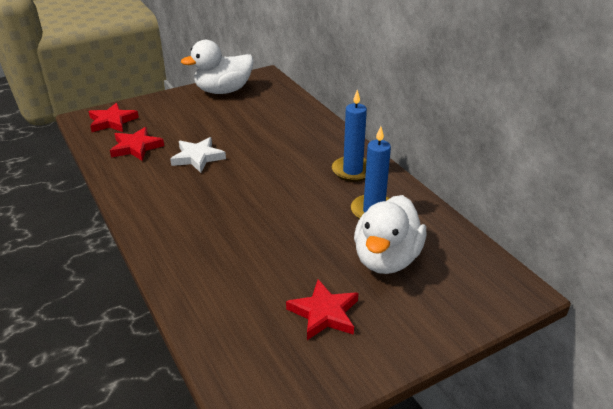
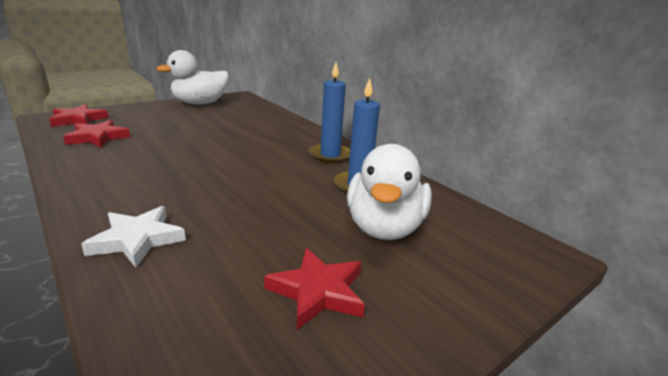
camera: 10 degrees left, 10 degrees down
white star [170,137,226,173] -> white star moved to [81,206,186,268]

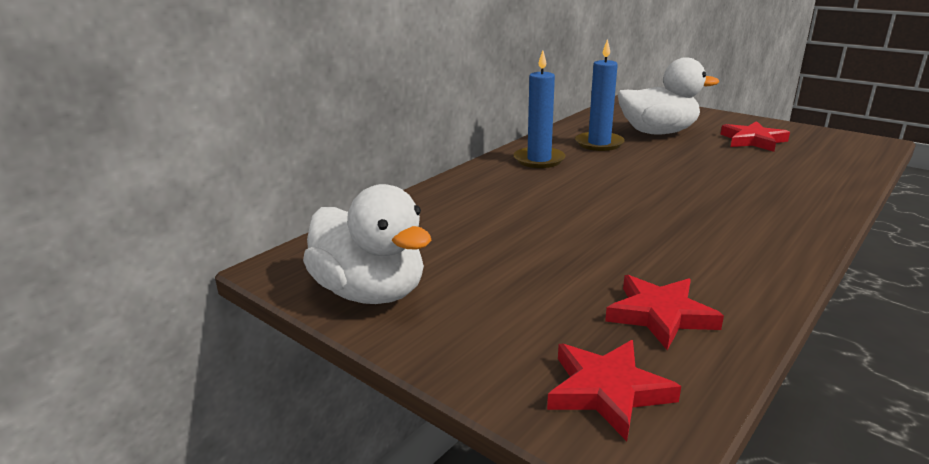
camera: 100 degrees left, 0 degrees up
white star [81,206,186,268] -> none

